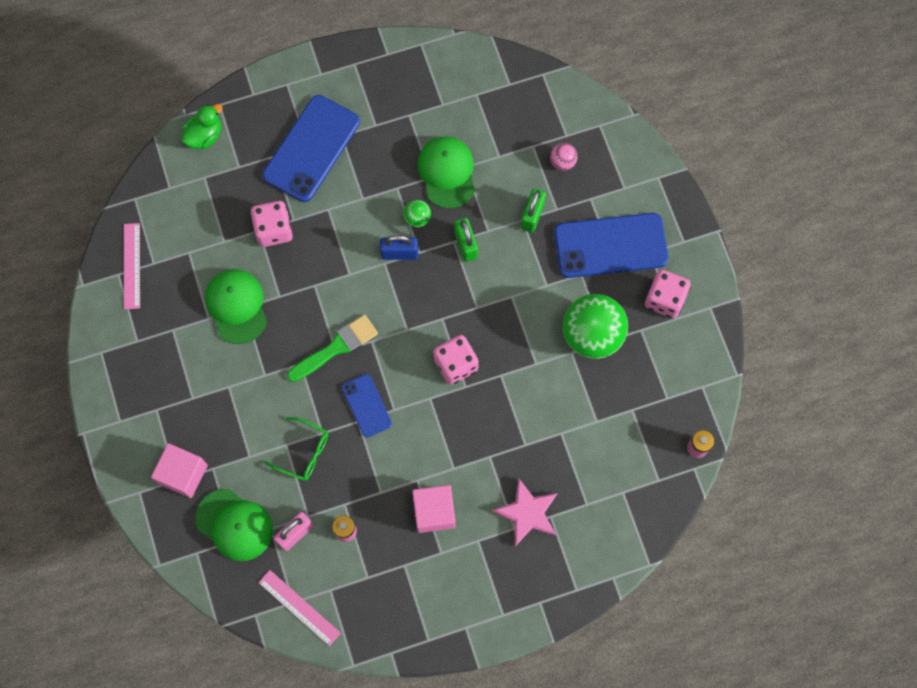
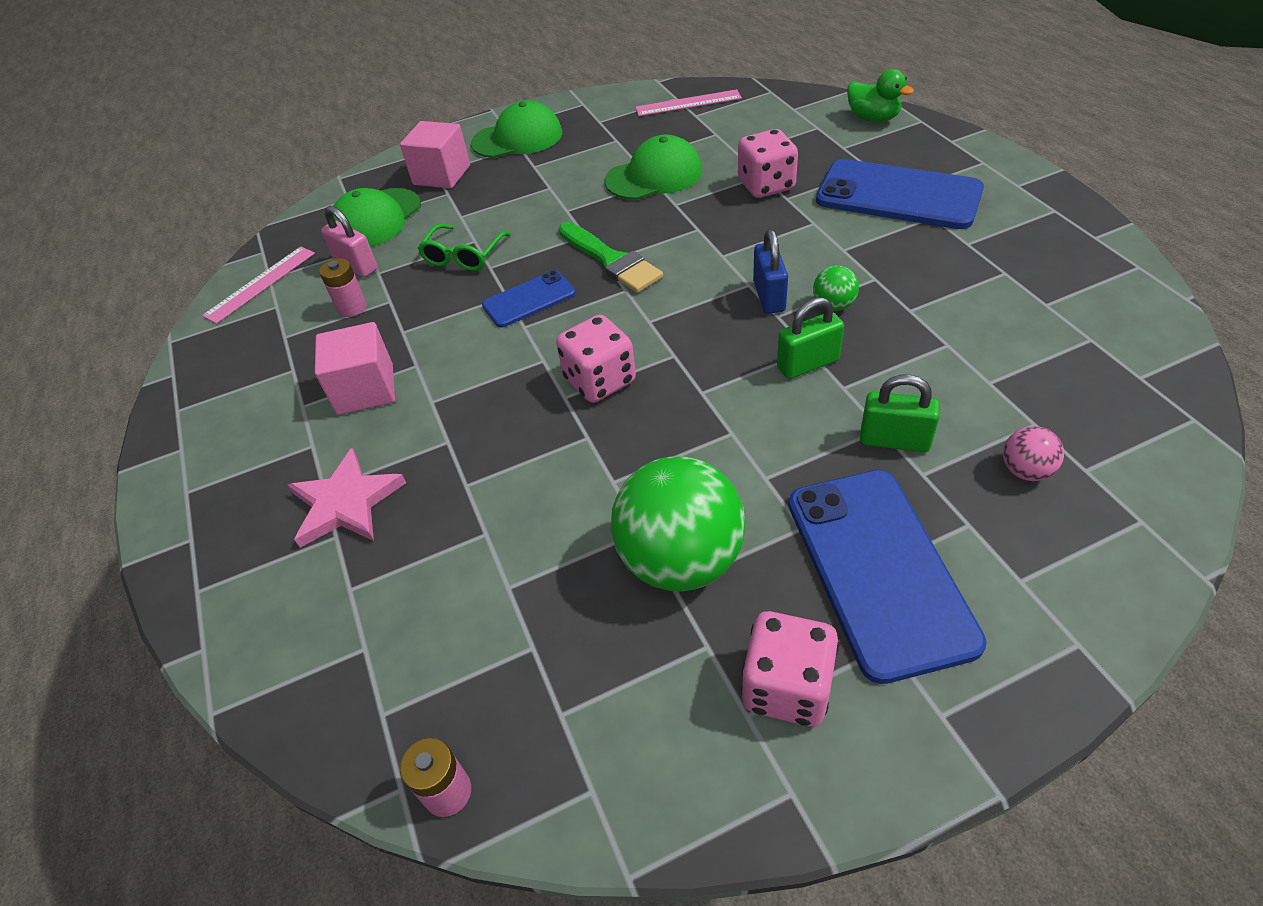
camera: 90 degrees right, 25 degrees down
green cap [418,136,475,209] -> green cap moved to [471,100,562,158]

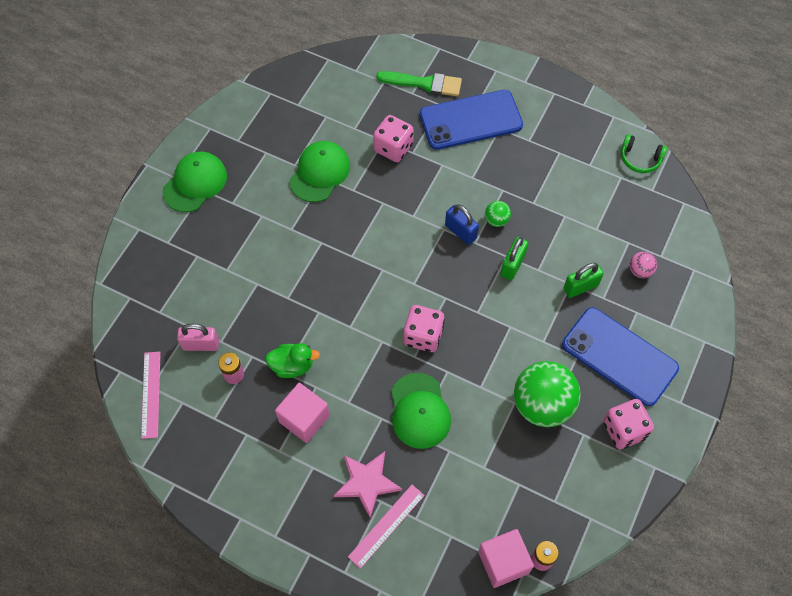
camera: 45 degrees left, 15 degrees up
green cap [333,188,421,247] -> green cap moved to [391,373,451,449]
pink cube [400,121,470,189] -> pink cube moved to [478,529,534,588]
green glasses [417,224,511,271] -> none
blue phone [482,270,575,327] -> none
green brush [559,222,663,293] -> green brush moved to [376,71,462,96]
pink ruler [635,89,742,116] -> pink ruler moved to [348,485,425,569]
green duck [847,69,914,122] -> green duck moved to [265,343,320,378]
none -> green headphones [621,134,667,173]

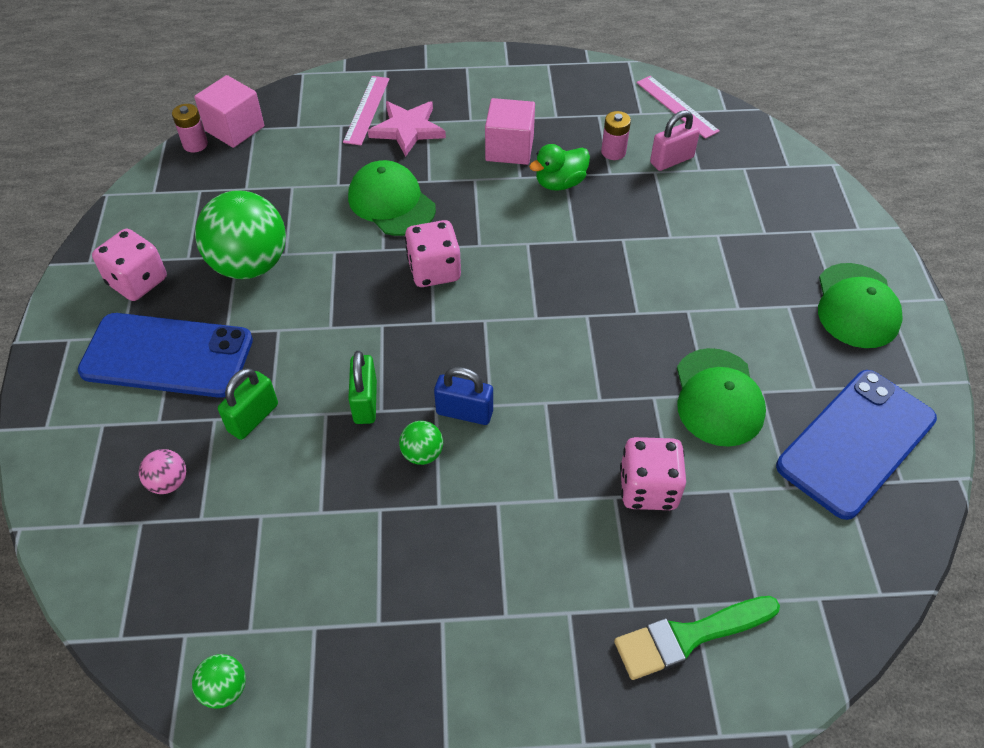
camera: 150 degrees right, 10 degrees down
blue phone [420,90,523,150] -> blue phone moved to [776,370,937,520]
green headphones [621,134,667,173] -> green ball [192,654,246,709]

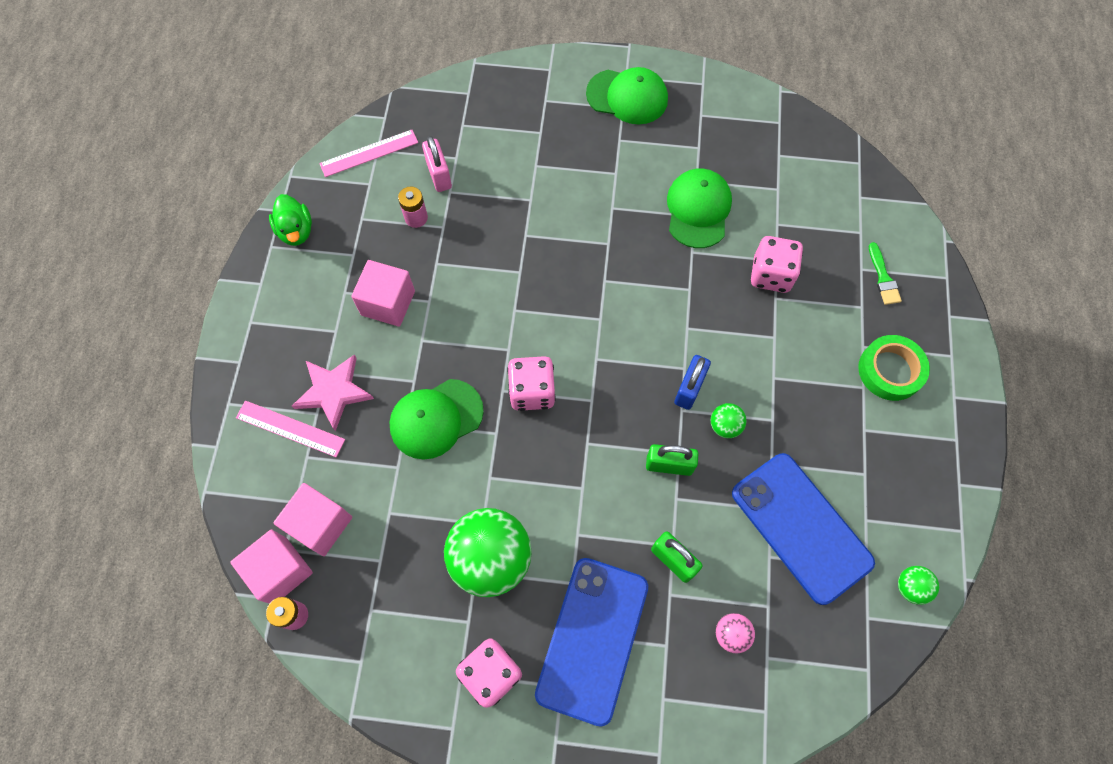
camera: 80 degrees left, 15 degrees up
green duck [529,144,590,191] -> green duck moved to [269,194,312,246]
green brush [614,596,780,680] -> green brush [869,242,902,305], size x0.60
green cap [677,348,766,447] -> green cap turned 90 degrees counterclockwise [667,169,732,248]
blue phone [776,370,937,520] -> blue phone moved to [732,453,875,605]
none -> pink cube [273,483,352,556]
none -> green tape [858,335,930,401]

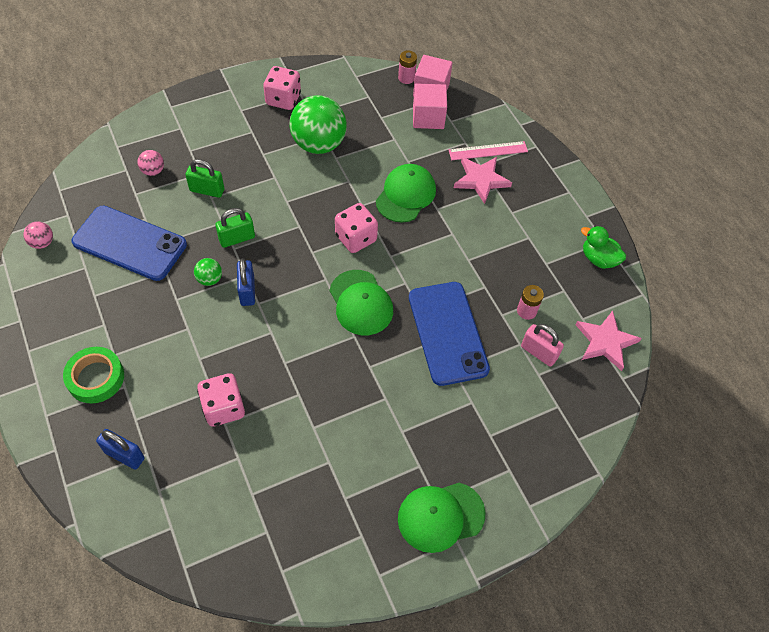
camera: 145 degrees right, 10 degrees down
pink ruler [319,130,418,177] -> pink star [576,311,642,371]
pink cube [351,260,415,327] -> none
blue phone [535,558,648,727] -> blue phone moved to [409,282,490,386]
green cap [667,169,732,248] -> green cap moved to [330,270,393,335]
green brush [869,242,902,305] -> blue padlock [96,429,145,470]
green ball [898,566,939,605] -> pink ball [24,221,53,249]

